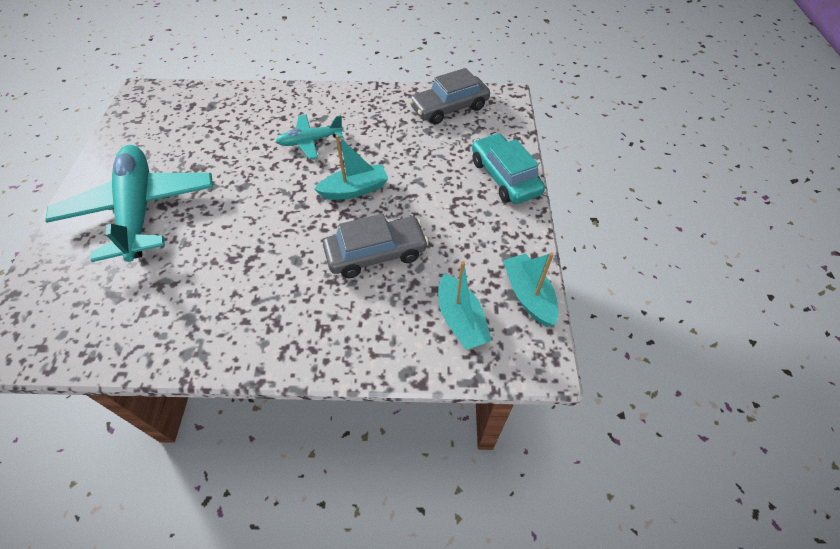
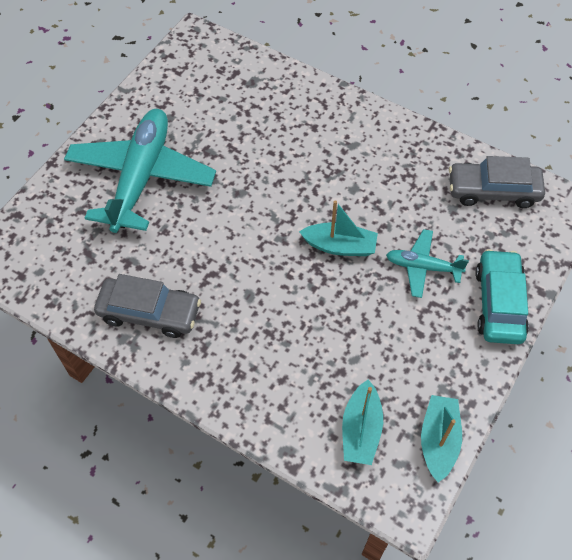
camera: 30 degrees right, 5 degrees up
turquoise plane [276,115,344,160] -> turquoise plane moved to [386,229,469,298]
grey car [323,214,429,278] -> grey car moved to [94,274,201,338]

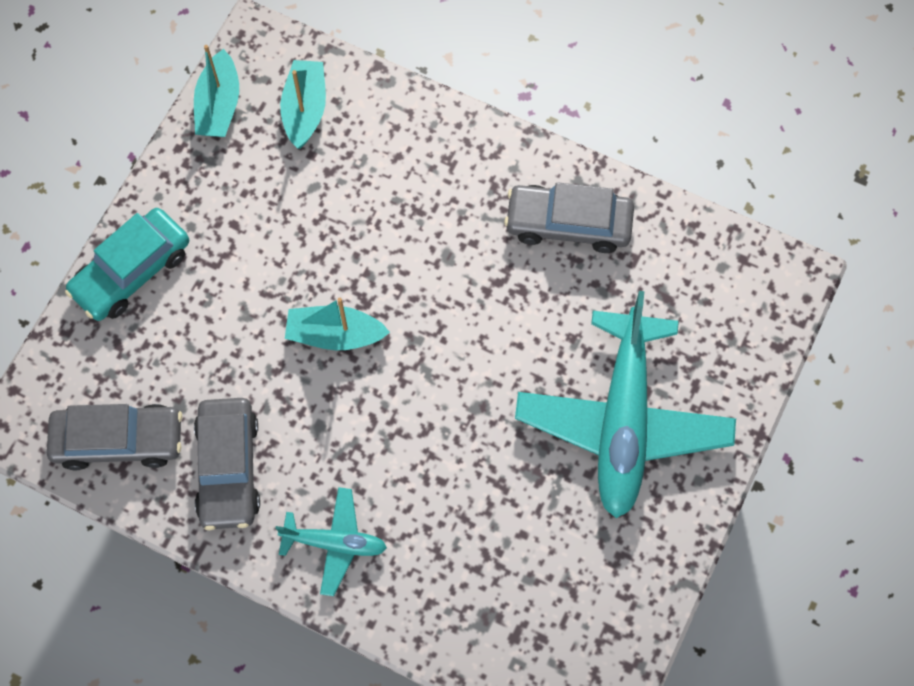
camera: 175 degrees right, 10 degrees up
turquoise plane [386,229,469,298] -> turquoise plane moved to [275,487,387,596]
turquoise car [475,249,529,344] -> turquoise car turned 45 degrees clockwise [65,208,189,321]
none -> grey car [194,398,260,530]

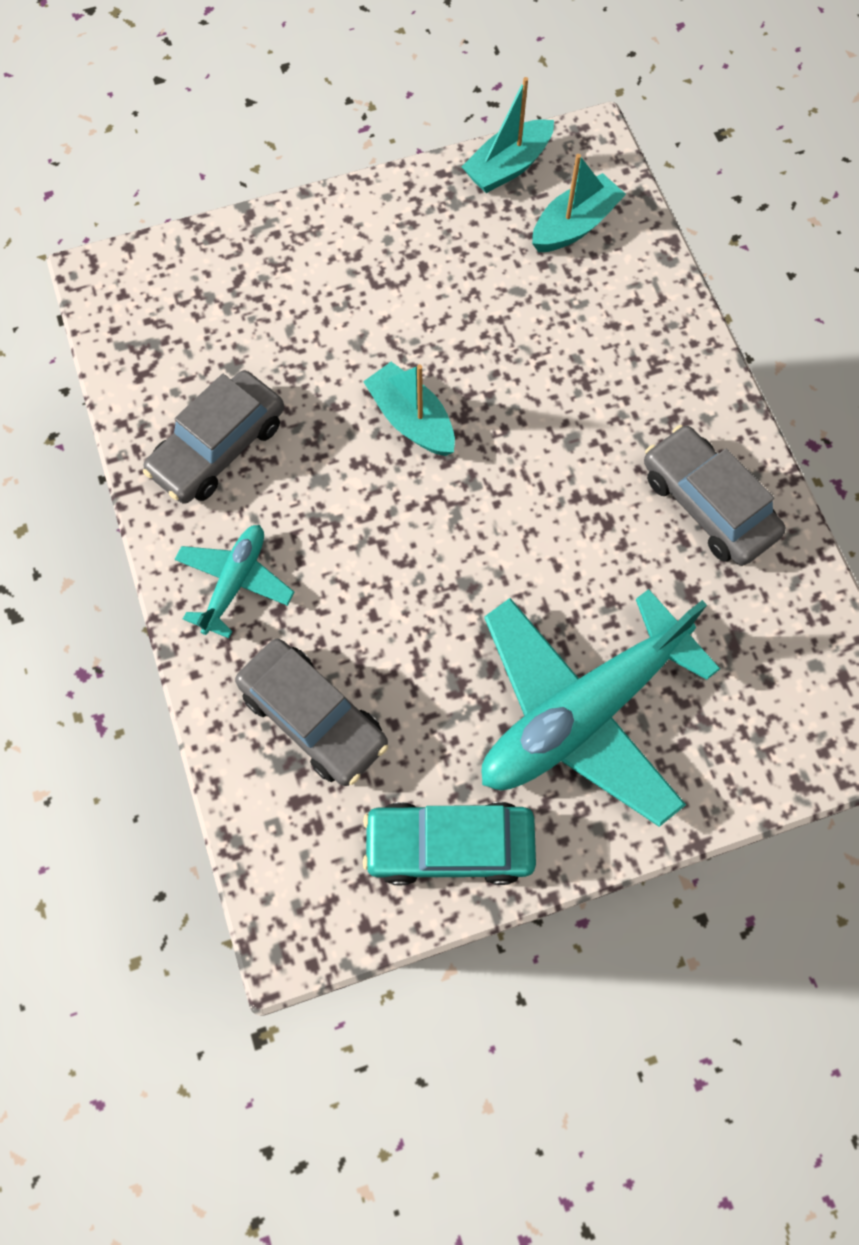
camera: 45 degrees right, 0 degrees up
grey car [47,404,182,470] -> grey car moved to [235,639,388,786]
turquoise car [65,208,189,321] -> turquoise car moved to [363,802,536,885]
turquoise plane [275,487,387,596] -> turquoise plane turned 120 degrees counterclockwise [174,525,295,638]

